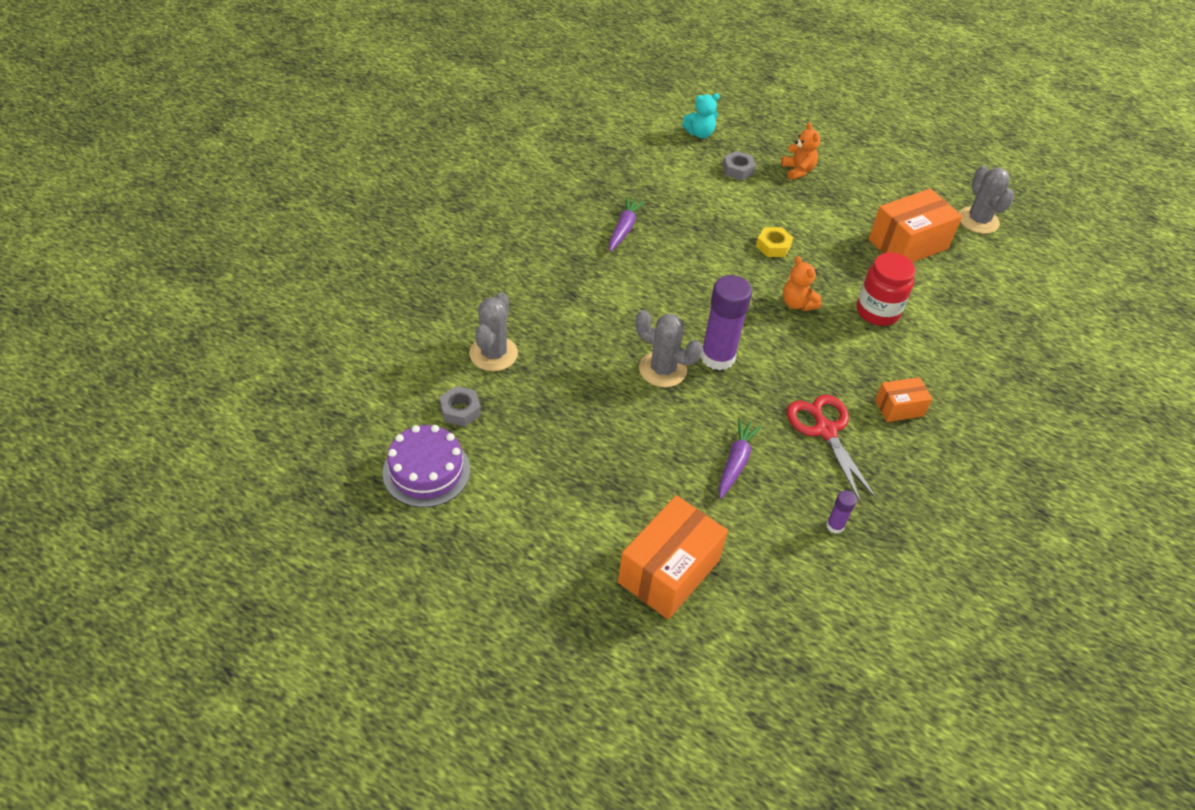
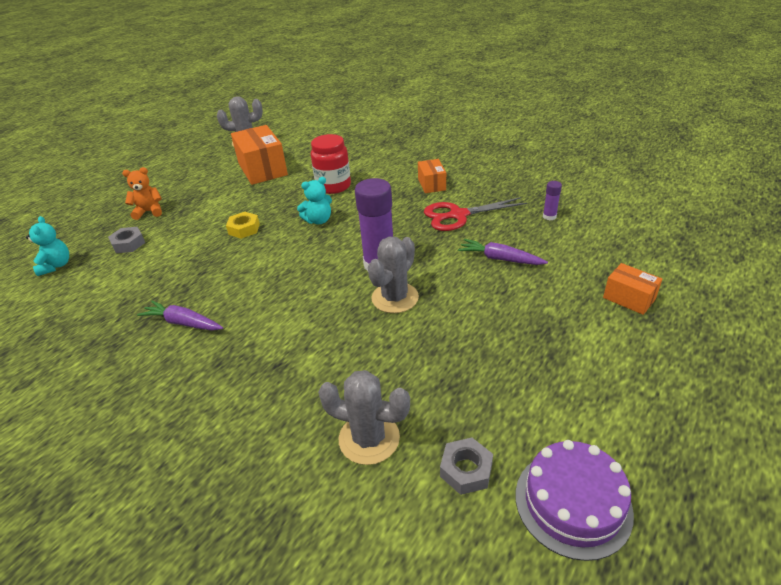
camera: 80 degrees left, 10 degrees down
orange box [618,495,728,619] -> orange box [603,263,662,315], size x0.54
orange teddy bear [783,256,822,311] -> turquoise teddy bear [297,177,332,224]

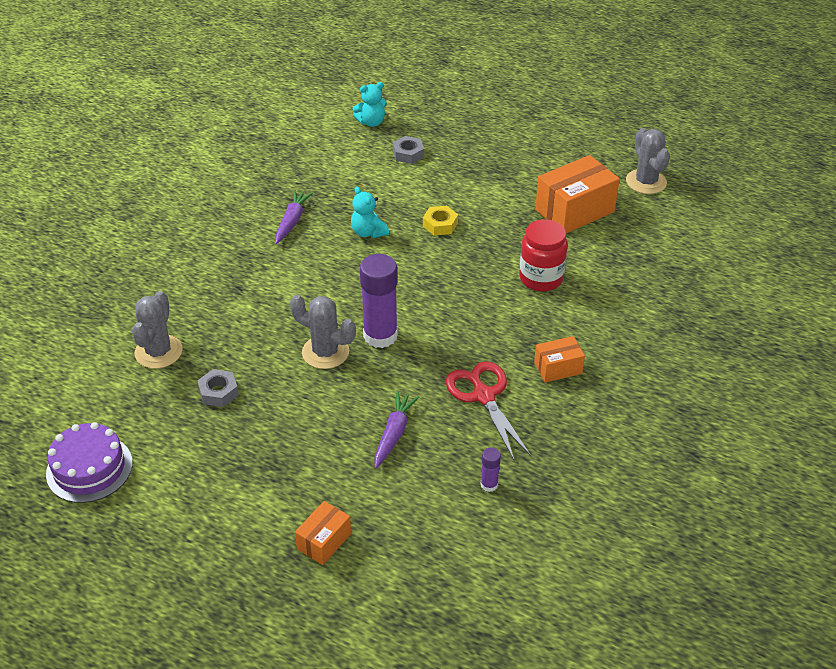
camera: 80 degrees right, 5 degrees up
orange teddy bear [122,167,162,220] -> none
turquoise teddy bear [297,177,332,224] -> turquoise teddy bear moved to [351,186,389,238]
grey nut [440,438,493,495] -> grey nut moved to [197,369,239,407]

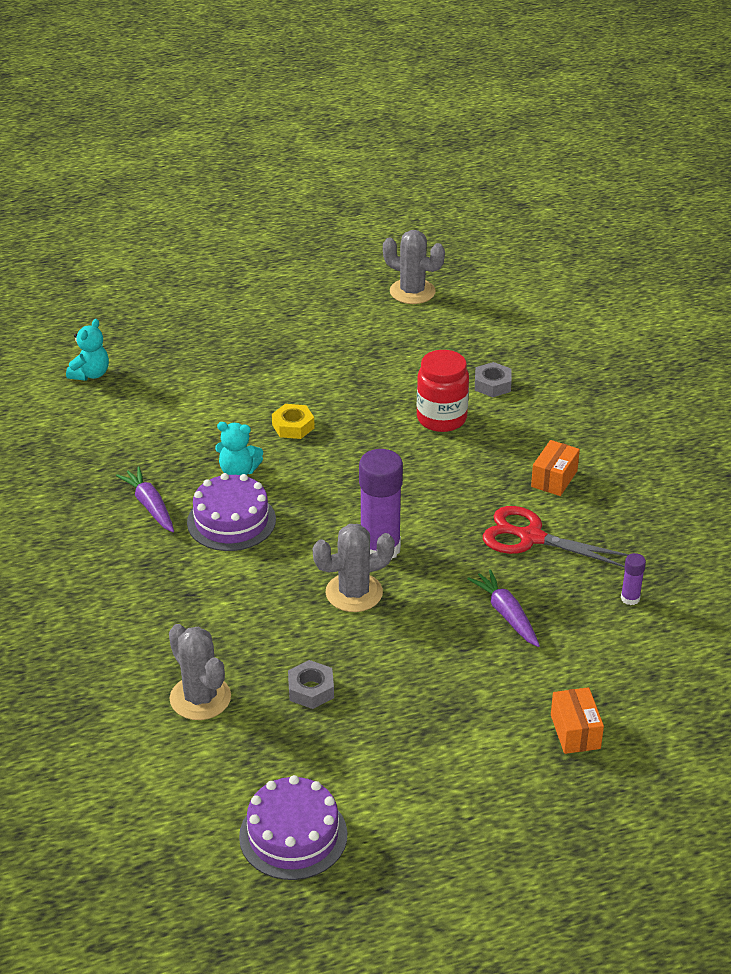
camera: 45 degrees left, 5 degrees down
grey nut [393,136,424,164] -> grey nut moved to [475,362,512,397]
orange box [535,155,620,233] -> none
none -> purple cake [187,473,276,551]

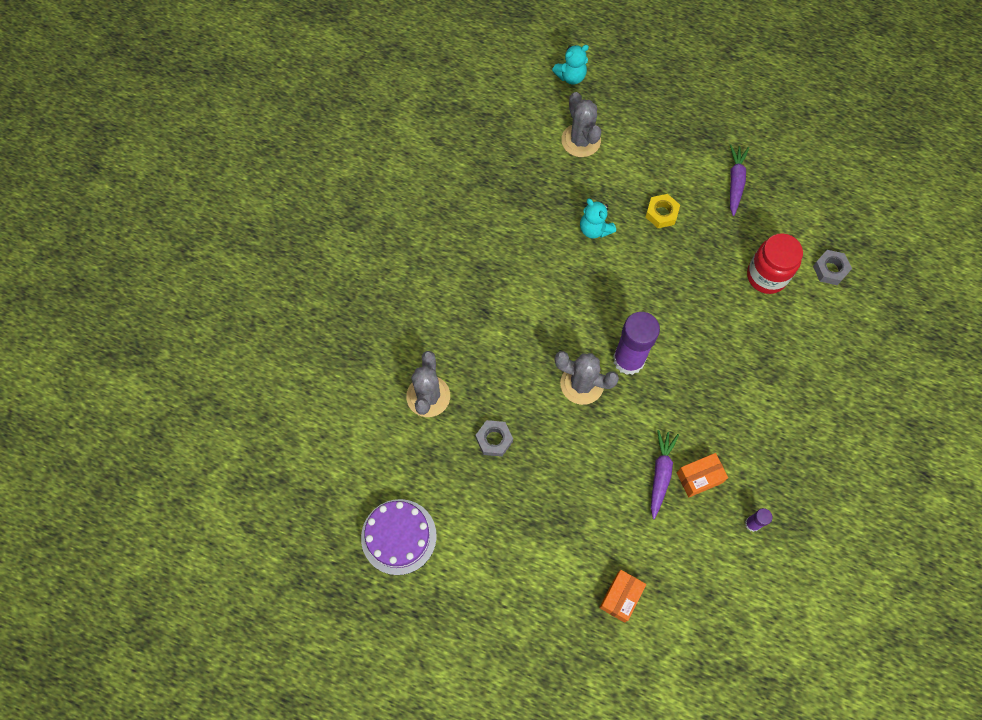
camera: 40 degrees right, 30 degrees up
purple carrot [116,467,174,532] -> purple carrot moved to [730,145,749,216]
purple cake [187,473,276,551] -> none
grey cactus [383,230,445,304] -> grey cactus moved to [561,92,601,157]
red scissors [483,506,629,567] -> none
orange box [531,440,580,496] -> orange box moved to [677,453,728,497]

